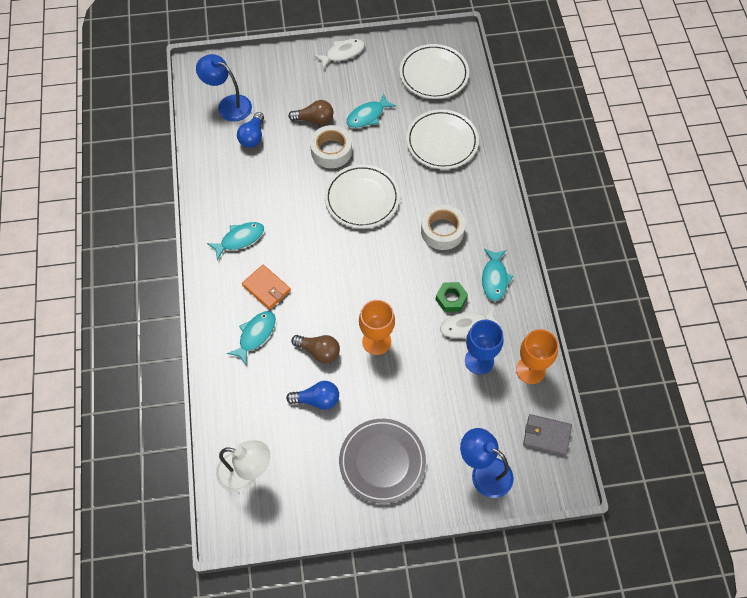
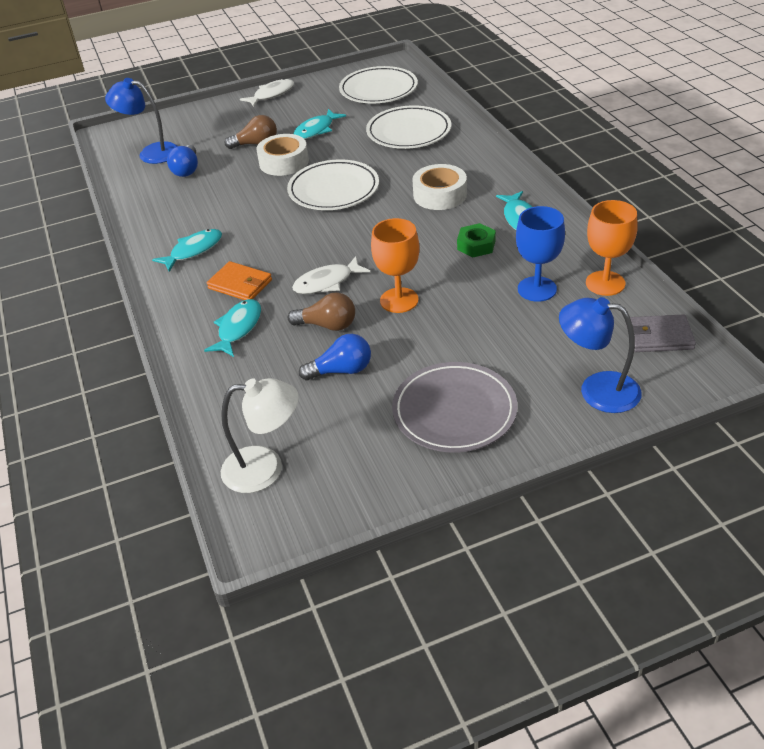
camera: 10 degrees left, 20 degrees down
white fish [440,307,502,339] -> white fish moved to [292,256,370,294]

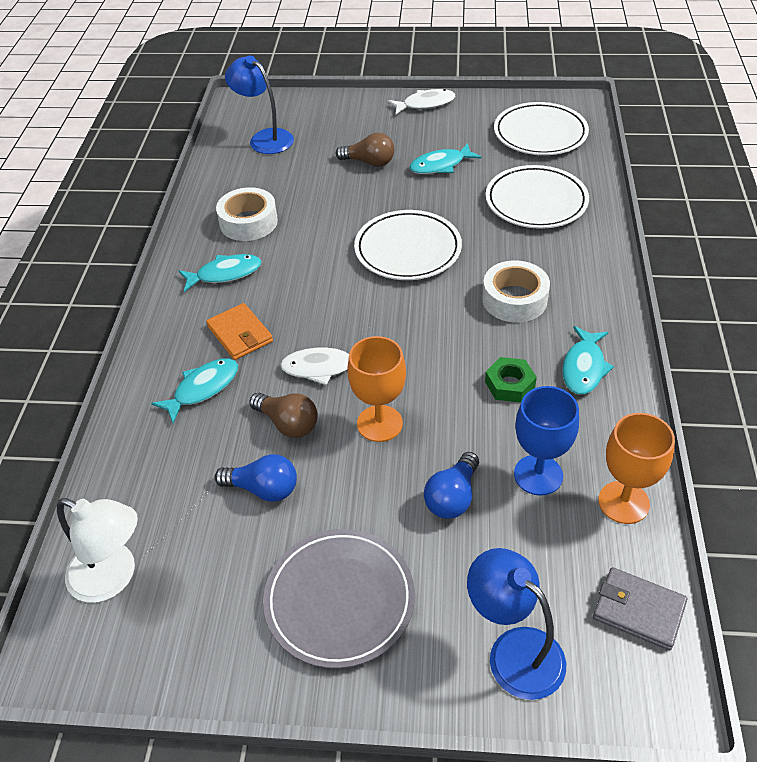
camera: 25 degrees right, 5 degrees up
blue light bulb [167,145,198,177] -> blue light bulb moved to [424,452,479,519]
white tape [256,134,309,176] -> white tape moved to [216,187,278,241]

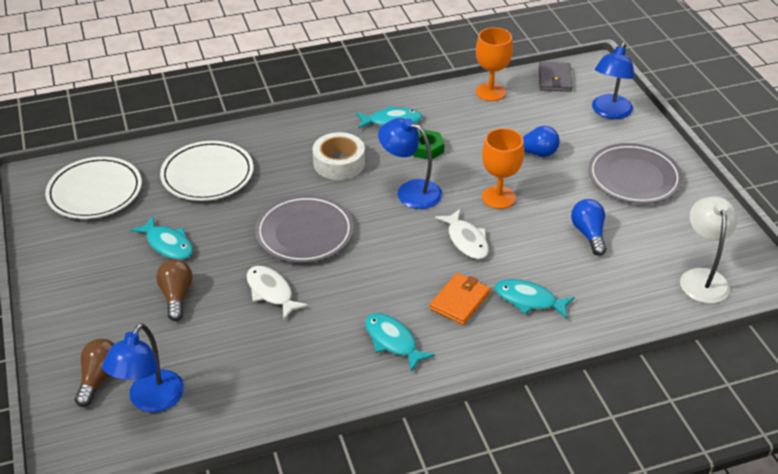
camera: 115 degrees left, 5 degrees down
white tape [216,187,278,241] -> none
brown light bulb [249,393,318,438] -> brown light bulb moved to [75,339,114,407]
white plate [354,210,462,280] -> grey plate [255,195,354,263]
white fish [388,89,456,114] -> white fish moved to [246,266,309,320]
blue goblet [514,386,579,496] -> none
none -> blue lamp [378,118,442,209]

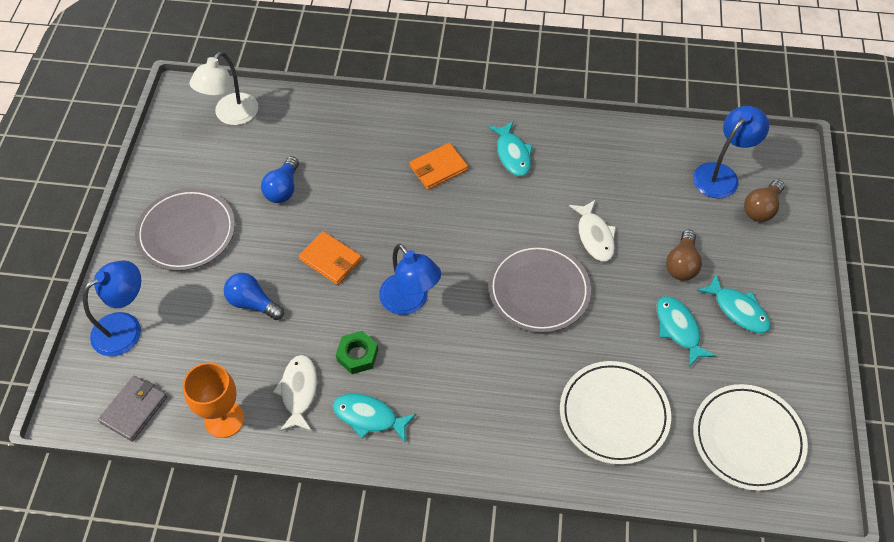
camera: 155 degrees left, 15 degrees up
white tape [312,132,365,180] -> none
white fish [435,209,489,259] -> white fish moved to [273,355,317,431]
orange goblet [482,128,524,209] -> orange wallet [299,231,362,285]
turquoise fish [495,279,575,319] -> turquoise fish moved to [697,274,771,333]

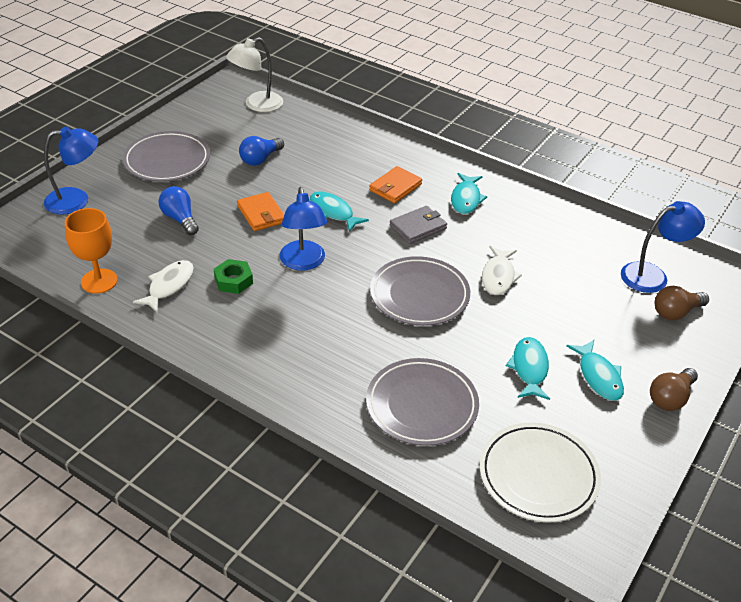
camera: 25 degrees right, 15 degrees down
grey wallet [98,376,167,442] -> grey wallet moved to [389,206,447,244]
turquoise fish [333,394,416,442] -> turquoise fish moved to [310,192,369,232]
orange wallet [409,143,468,190] -> orange wallet turned 45 degrees counterclockwise [369,166,422,203]
white plate [560,361,671,465] -> grey plate [366,358,479,446]
brown light bulb [666,230,702,281] -> brown light bulb moved to [650,368,698,411]

